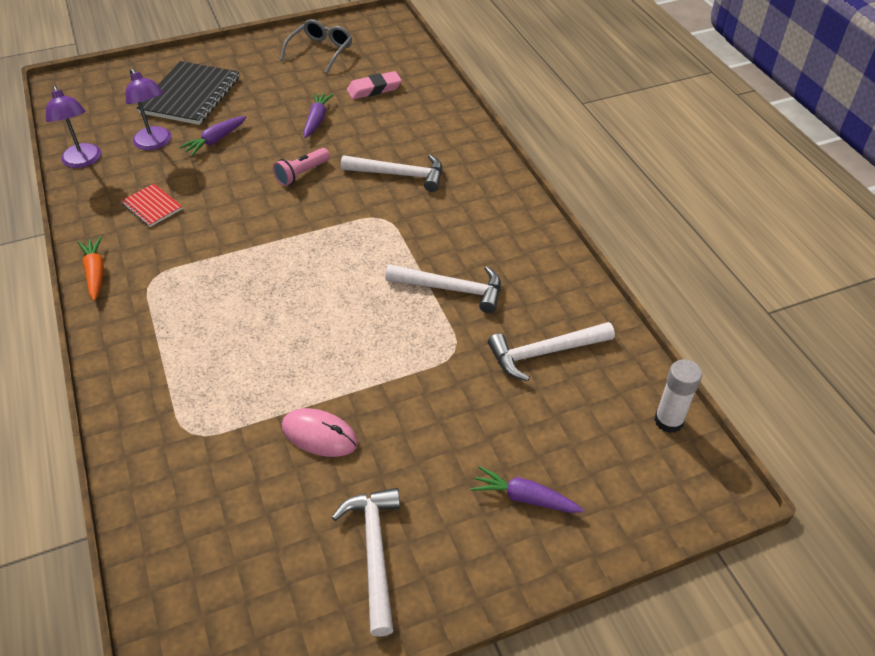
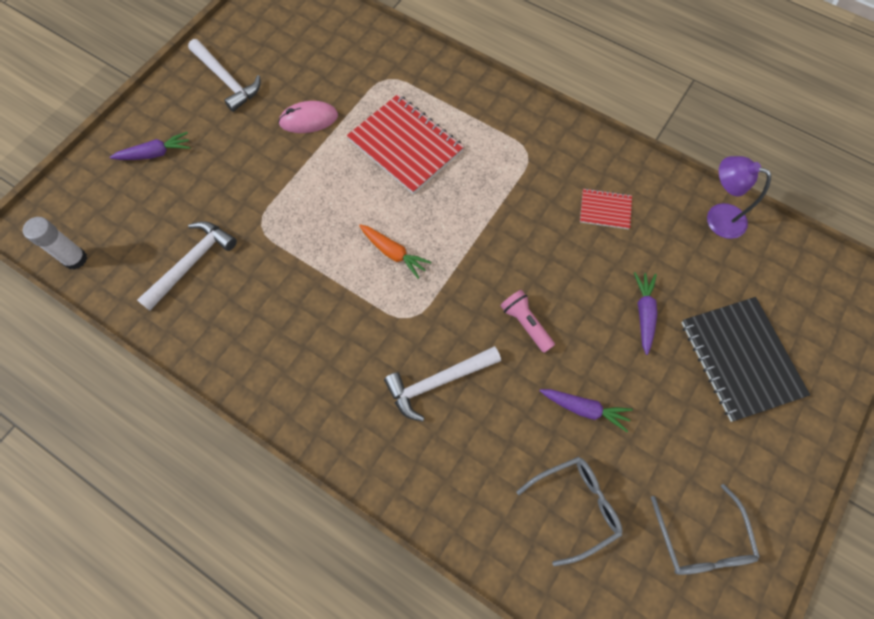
camera: 145 degrees right, 20 degrees up
orange carrot [78,236,104,301] -> orange carrot moved to [359,224,431,279]
purple lamp [126,68,171,150] -> none
pink flashlight [273,148,330,186] -> pink flashlight turned 45 degrees counterclockwise [500,290,555,353]
purple carrot [304,92,334,138] -> purple carrot turned 45 degrees counterclockwise [540,389,633,432]
pink eraser [347,71,402,99] -> grey glasses [516,457,623,566]
white hammer [385,264,501,313] -> none
none -> red notebook [347,94,464,194]

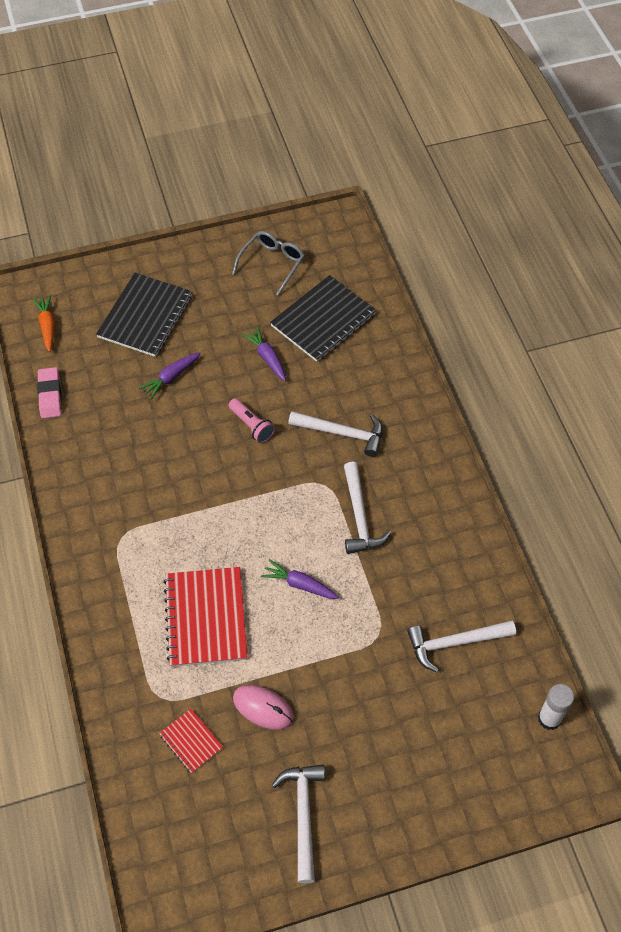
camera: 140 degrees left, 10 degrees down
purple carrot [110,132,190,160] -> purple carrot moved to [261,559,339,599]
orange carrot [359,224,431,279] -> orange carrot moved to [33,295,55,352]
pink flashlight [500,290,555,353] -> pink flashlight turned 45 degrees counterclockwise [229,398,275,443]
grey glasses [516,457,623,566] -> black notebook [270,275,376,362]
red notebook [580,188,632,229] -> red notebook moved to [159,709,223,774]
purple lamp [707,156,771,239] -> pink eraser [37,367,62,418]
none -> white hammer [344,462,391,554]

